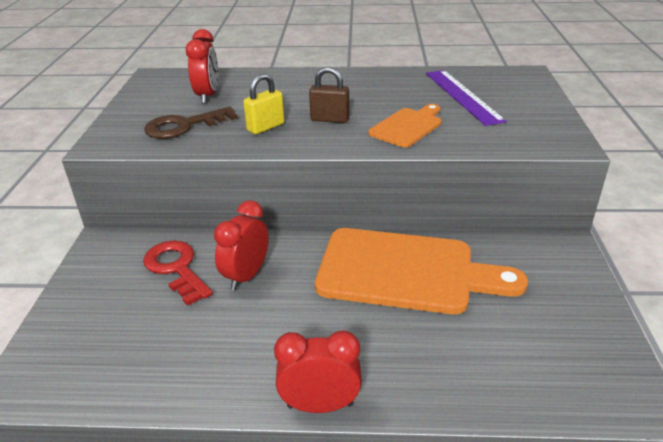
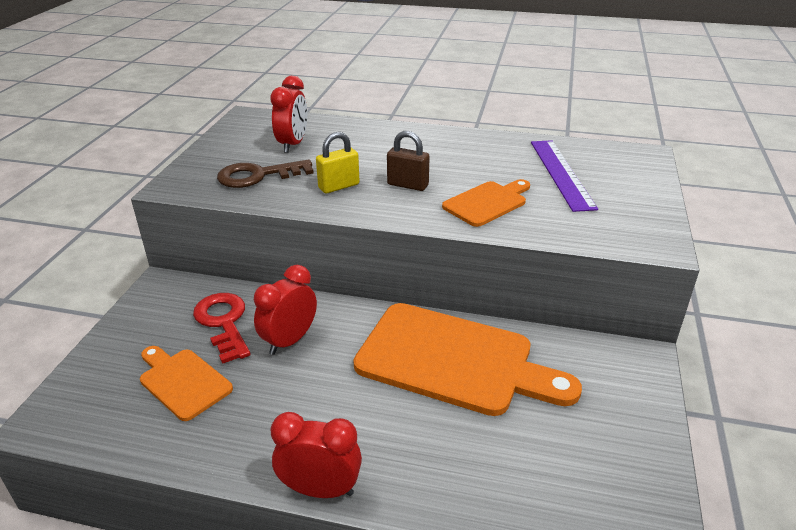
camera: 10 degrees right, 0 degrees up
none -> orange cutting board [140,346,233,421]

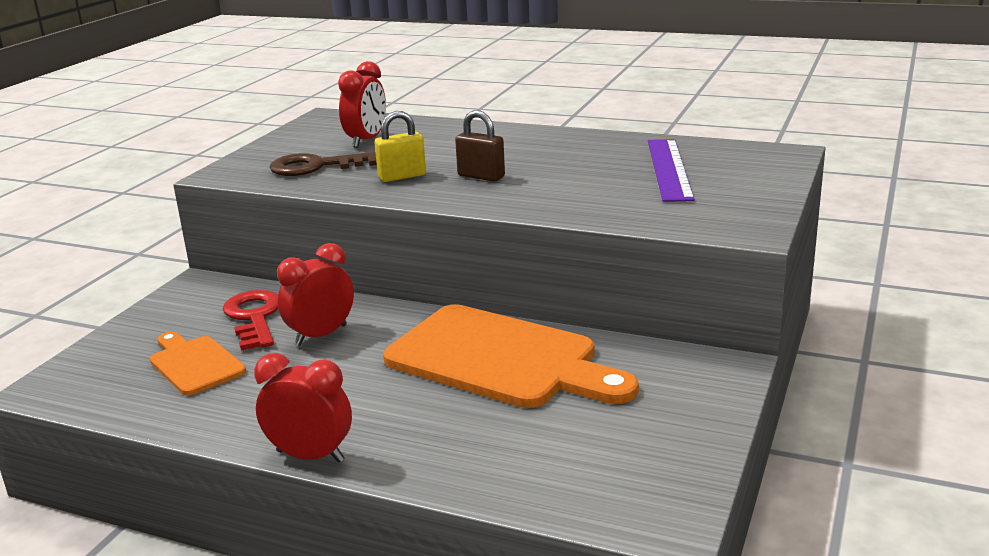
camera: 10 degrees right, 10 degrees down
orange cutting board [442,179,530,227] -> none

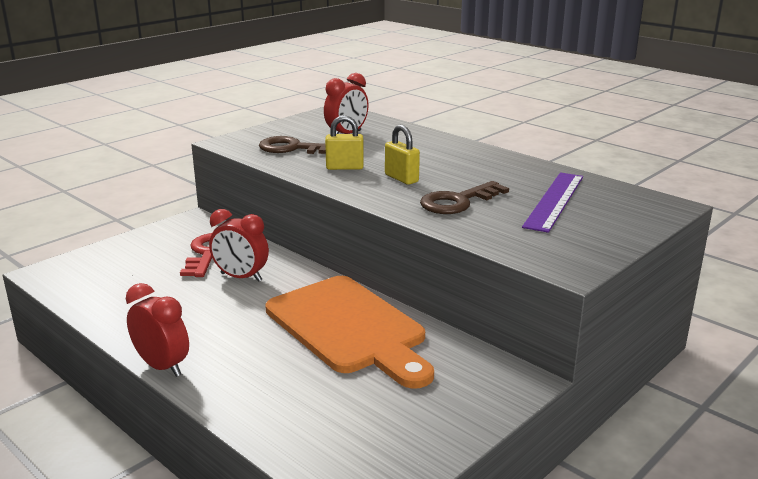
camera: 20 degrees right, 0 degrees up
orange cutting board [150,332,246,395] -> none
red clock [277,243,354,346] -> red clock turned 135 degrees counterclockwise [209,209,269,282]
brown padlock [455,110,505,181] -> yellow padlock [385,125,420,185]
none -> brown key [420,181,509,214]

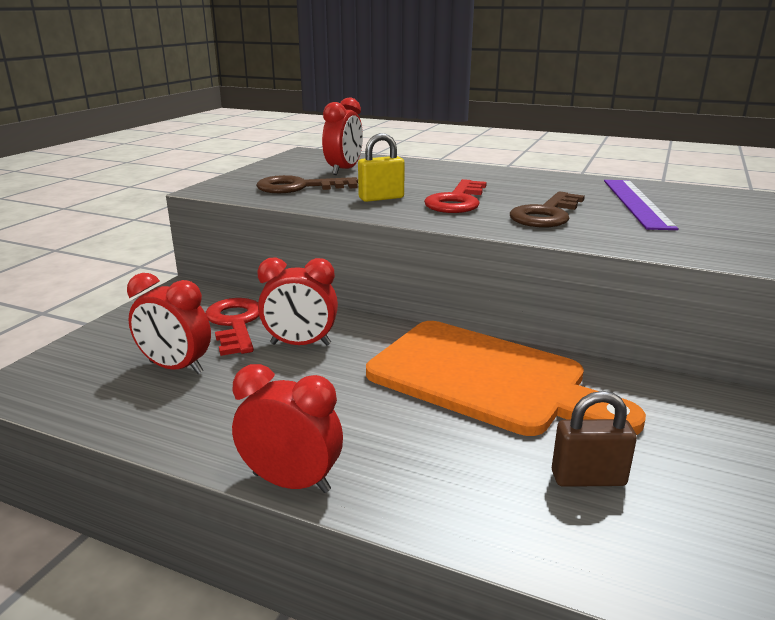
camera: 20 degrees left, 0 degrees up
yellow padlock [385,125,420,185] -> red key [424,179,487,213]
none -> red clock [127,273,211,374]
none -> brown padlock [552,391,637,487]

